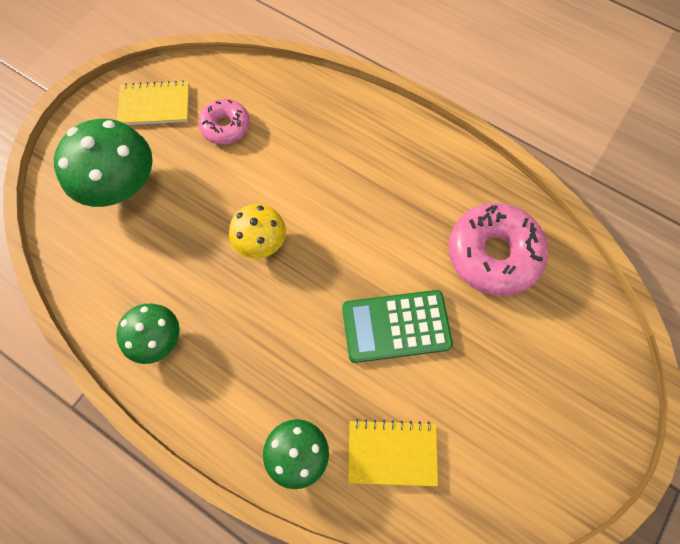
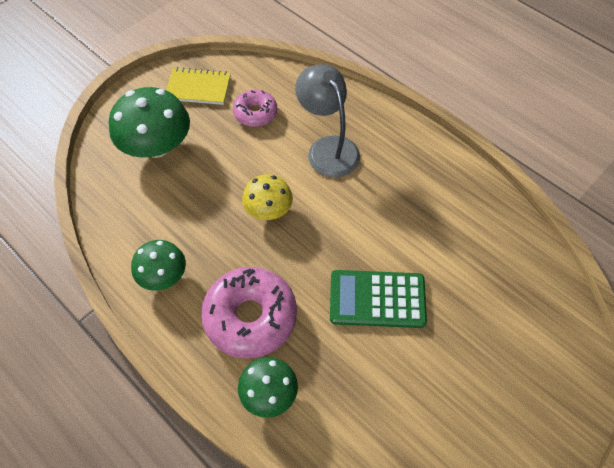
camera: 10 degrees right, 10 degrees down
yellow notebook [348,419,438,486] -> none
pink donut [448,203,548,296] -> pink donut moved to [201,267,297,359]
none -> grey lamp [295,64,360,178]

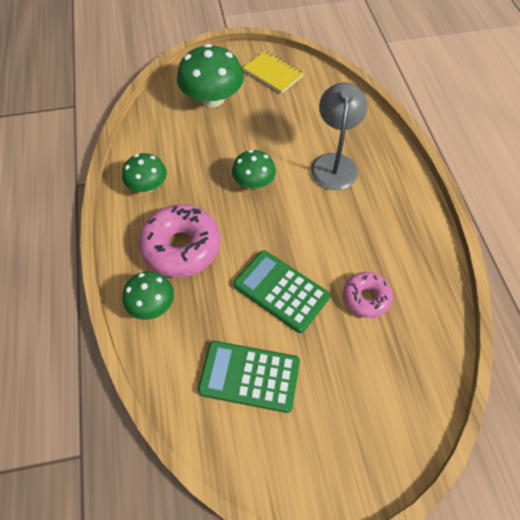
camera: 35 degrees right, 0 degrees up
pink donut [233,90,277,127] -> pink donut moved to [343,272,393,318]
yellow mushroom [242,174,293,220] -> green mushroom [232,150,276,189]
none -> green calculator [198,341,300,413]

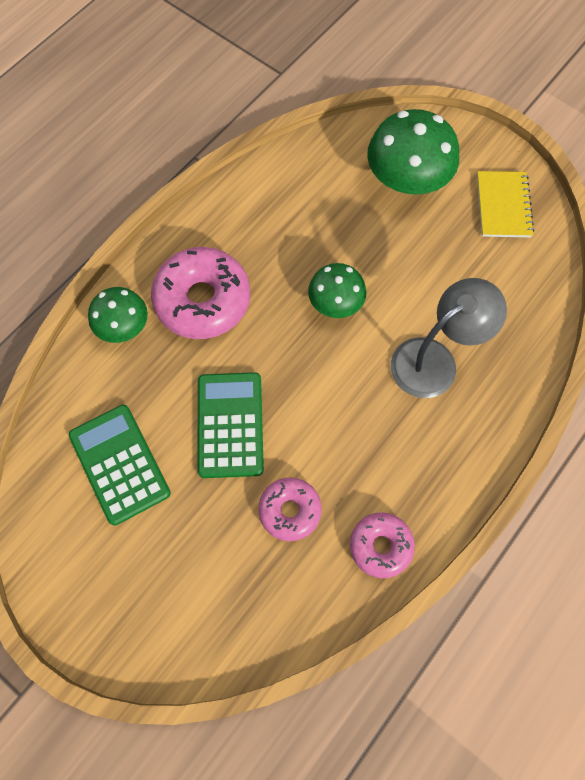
camera: 50 degrees right, 10 degrees up
green mushroom [122,153,167,192] -> none
none -> pink donut [350,512,415,578]

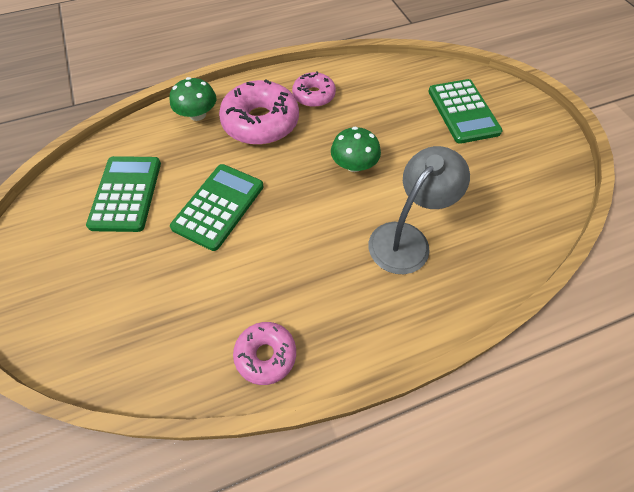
camera: 30 degrees right, 10 degrees down
pink donut [258,477,322,541] -> pink donut moved to [292,71,336,107]
green mushroom [367,109,459,195] -> green calculator [428,79,503,144]
grey lamp [391,278,507,398] -> grey lamp turned 45 degrees counterclockwise [369,146,470,274]
yellow notebook [477,171,534,237] -> none

